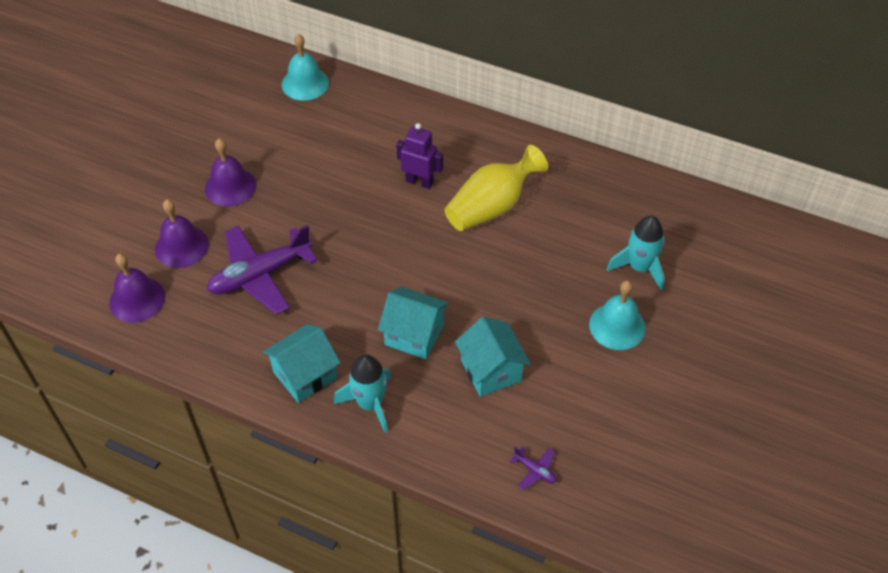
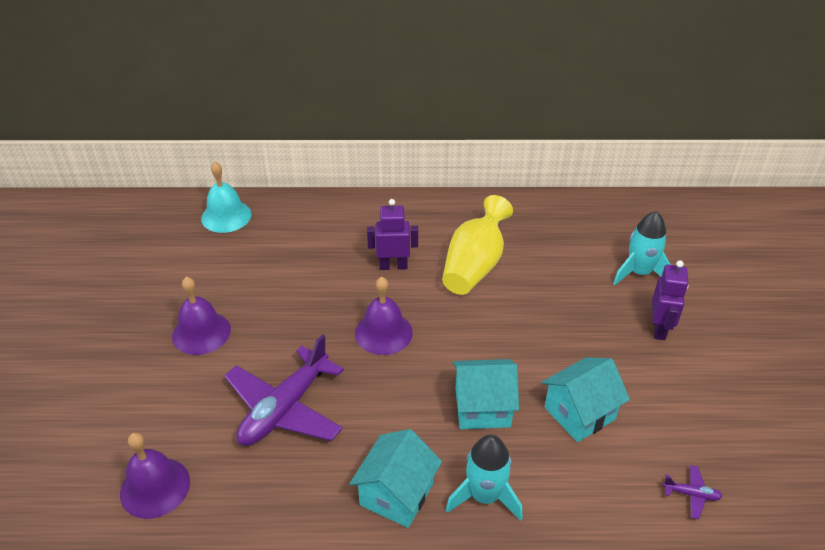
camera: 25 degrees left, 10 degrees down
purple bell [155,199,209,268] -> purple bell moved to [355,277,413,355]
turquoise house [455,317,531,397] -> turquoise house turned 75 degrees counterclockwise [542,357,630,442]
turquoise bell [589,281,646,350] -> purple robot [652,260,689,340]

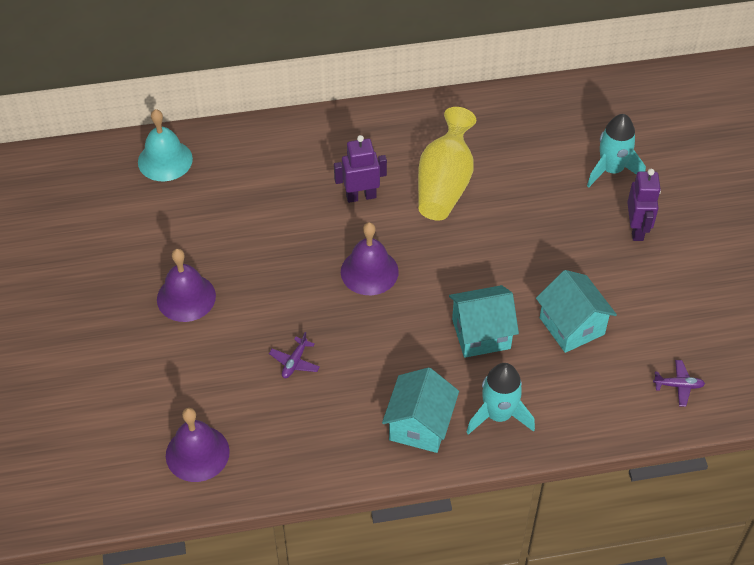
camera: 10 degrees left, 10 degrees up
purple plane [225,334,344,446] -> purple plane [269,332,320,378], size x0.40
turquoise house [542,357,630,442] -> turquoise house turned 75 degrees counterclockwise [536,270,617,353]

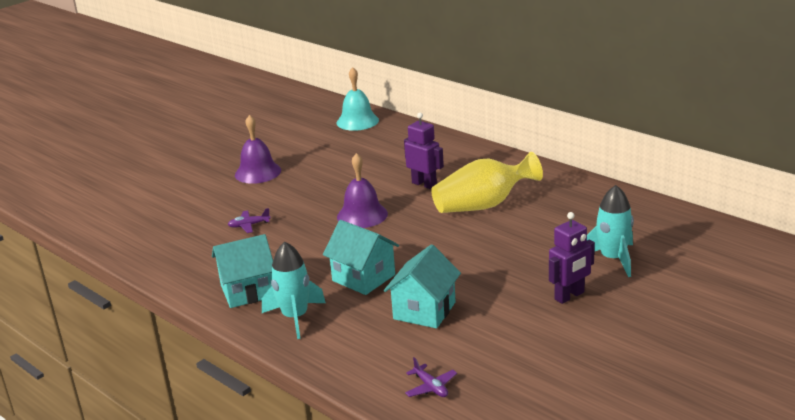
camera: 55 degrees right, 25 degrees down
purple bell [166,408,230,482] -> none

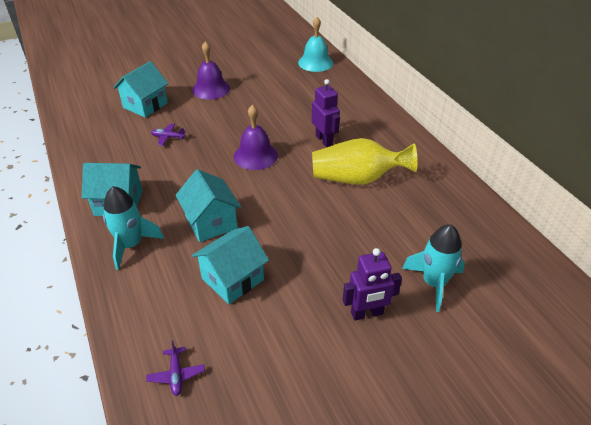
camera: 20 degrees right, 15 degrees up
none -> turquoise house [113,61,169,118]

